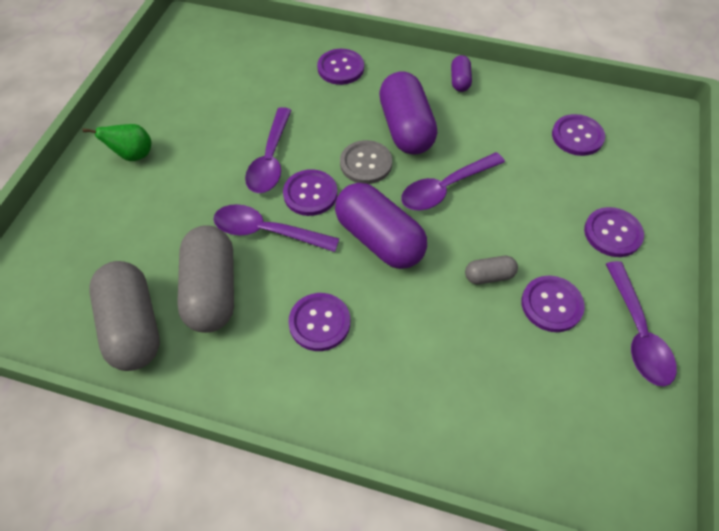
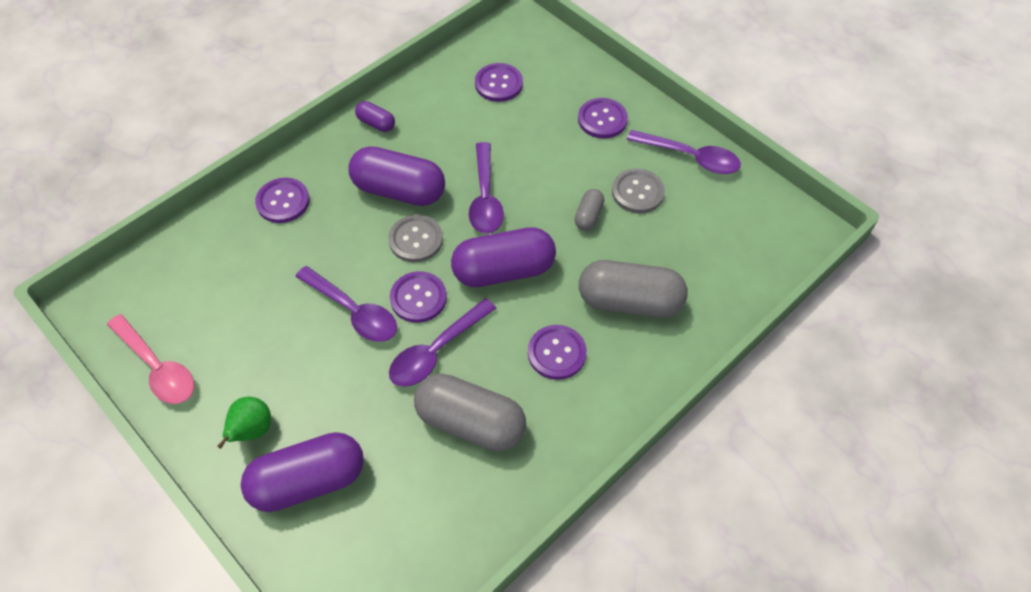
camera: 60 degrees left, 0 degrees up
grey capsule [89,261,160,371] -> grey capsule moved to [579,260,688,318]
purple button [521,276,585,332] -> grey button [612,169,665,213]
none -> pink spoon [107,314,194,404]
none -> purple capsule [241,432,364,512]

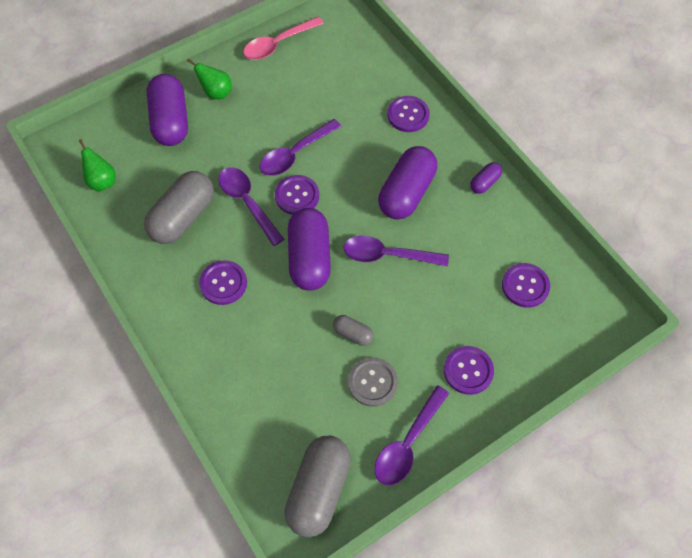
camera: 100 degrees right, 5 degrees up
grey button [388,215,443,263] -> none
grey capsule [579,260,688,318] -> grey capsule moved to [284,436,351,537]
none -> green pear [78,139,116,191]

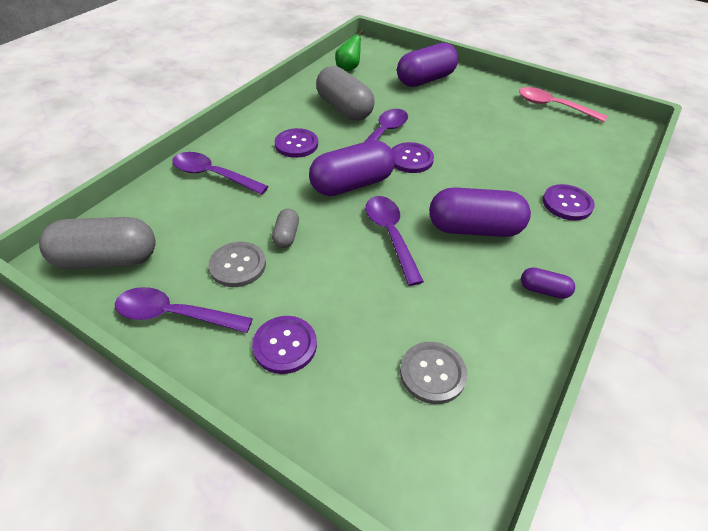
camera: 65 degrees right, 15 degrees down
grey capsule [144,171,214,244] -> grey capsule turned 45 degrees clockwise [316,66,375,121]
green pear [187,58,232,99] -> none
purple spoon [260,119,341,176] -> purple spoon moved to [172,152,269,195]
purple button [502,263,550,308] -> grey button [400,342,467,404]

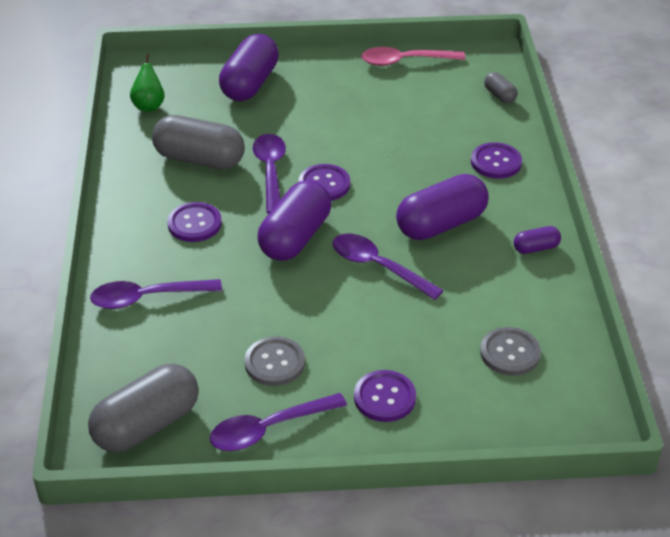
camera: 35 degrees left, 5 degrees down
grey capsule [272,209,299,248] -> grey capsule moved to [484,72,518,103]

